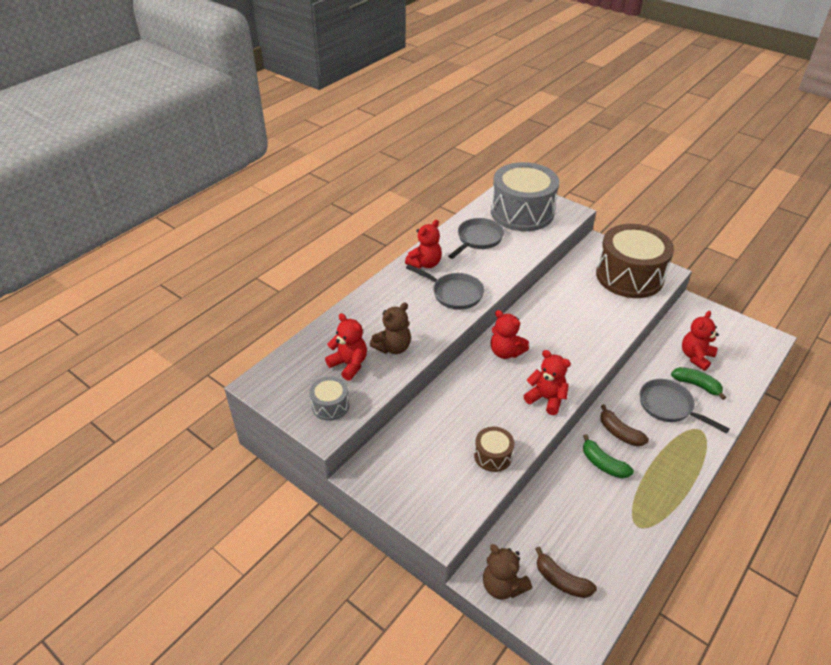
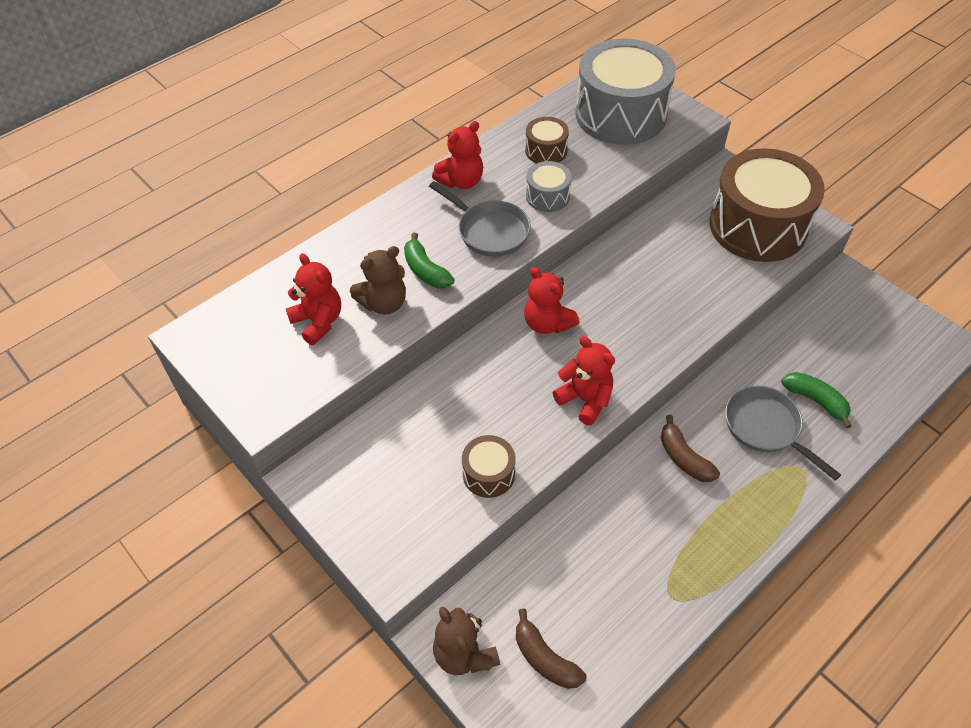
camera: 10 degrees right, 10 degrees up
grey drum [309,376,349,421] -> grey drum moved to [526,161,572,212]
grey pan [448,218,504,259] -> brown drum [525,117,569,163]
green banana [583,434,634,479] -> green banana moved to [404,233,455,288]
red teddy bear [682,311,719,371] -> none

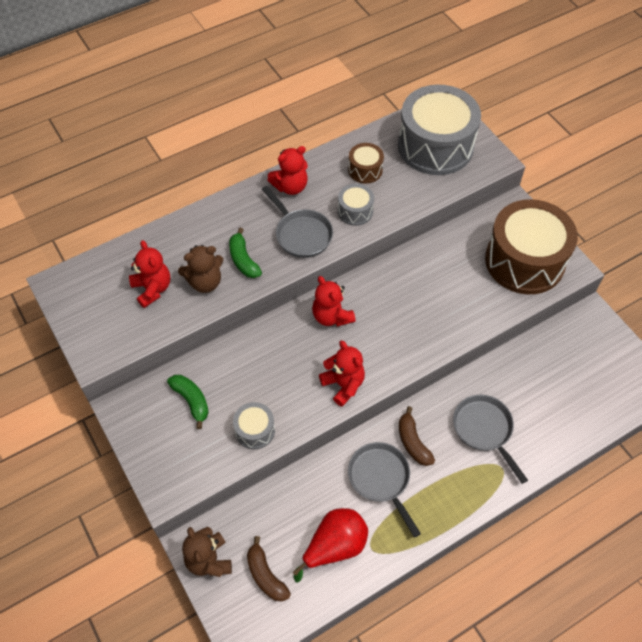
camera: 10 degrees right, 5 degrees up
brown drum [462,435,515,498] -> grey drum [233,402,275,449]
green banana [781,372,852,428] -> green banana moved to [167,375,209,429]
none -> red pear [293,508,368,583]
none -> grey pan [348,442,421,538]

